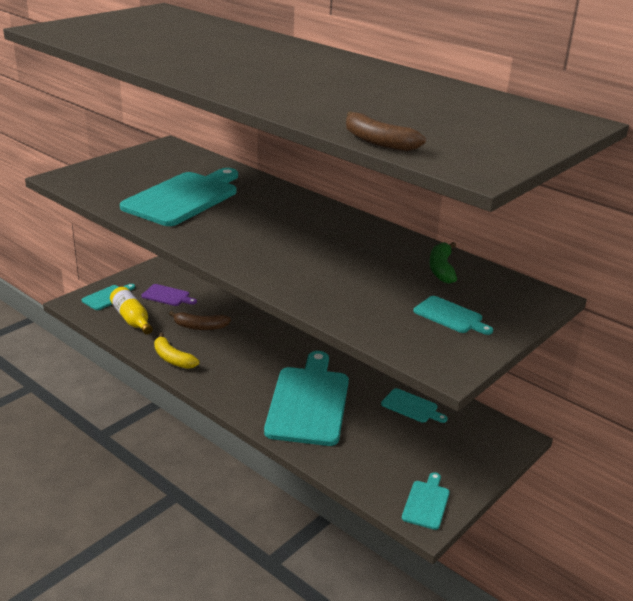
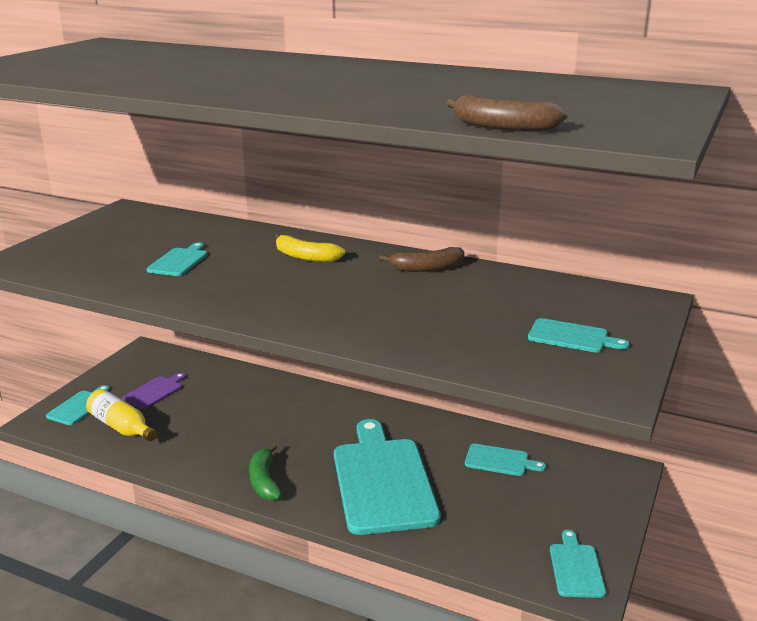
camera: 15 degrees left, 5 degrees down
turquoise cutting board [120,168,238,226] -> turquoise cutting board [146,242,207,276], size x0.45
purple cutting board [142,284,197,306] -> purple cutting board turned 60 degrees counterclockwise [122,373,186,409]
yellow banana [154,333,199,369] -> yellow banana moved to [275,234,345,262]
brown banana [169,311,231,330] -> brown banana moved to [379,247,464,272]
green banana [429,242,457,284] -> green banana moved to [249,444,282,501]

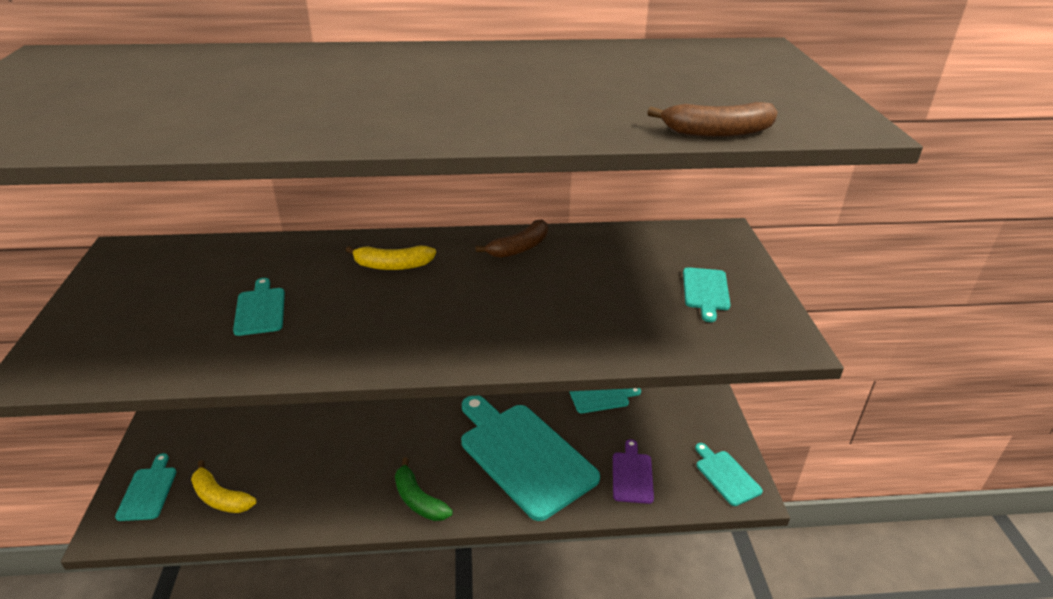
camera: 30 degrees left, 10 degrees up
yellow bottle [86,389,157,441] -> yellow banana [191,460,257,513]
purple cutting board [122,373,186,409] -> purple cutting board moved to [613,439,654,504]
turquoise cutting board [528,318,630,353] -> turquoise cutting board turned 105 degrees clockwise [683,267,731,322]

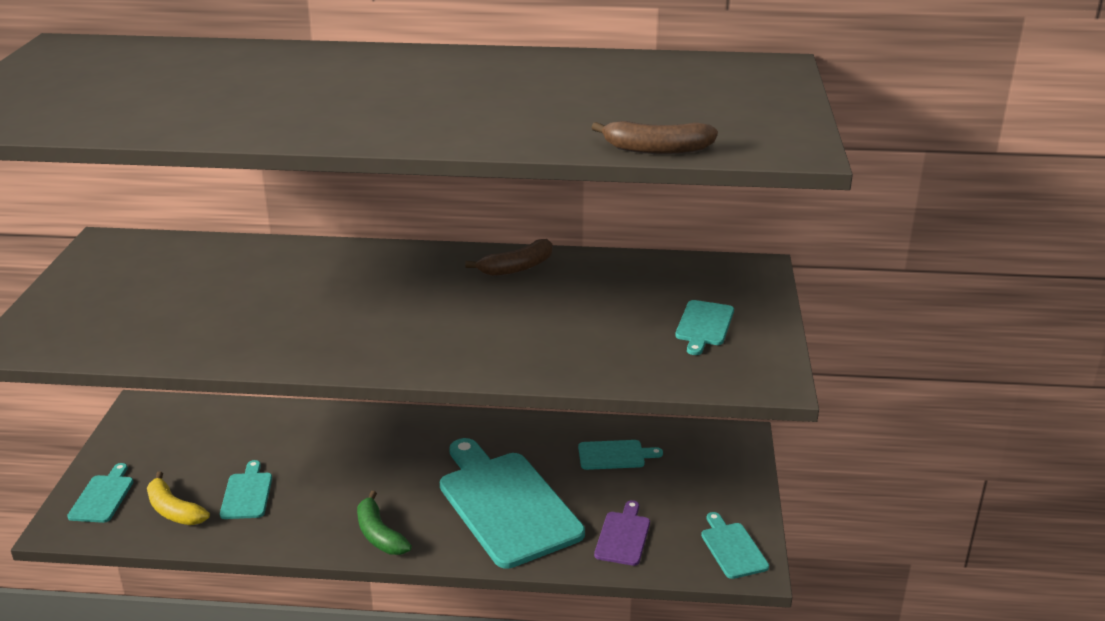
camera: 10 degrees right, 5 degrees down
turquoise cutting board [233,278,285,336] -> turquoise cutting board moved to [220,460,272,519]
yellow banana [346,245,436,270] -> none

